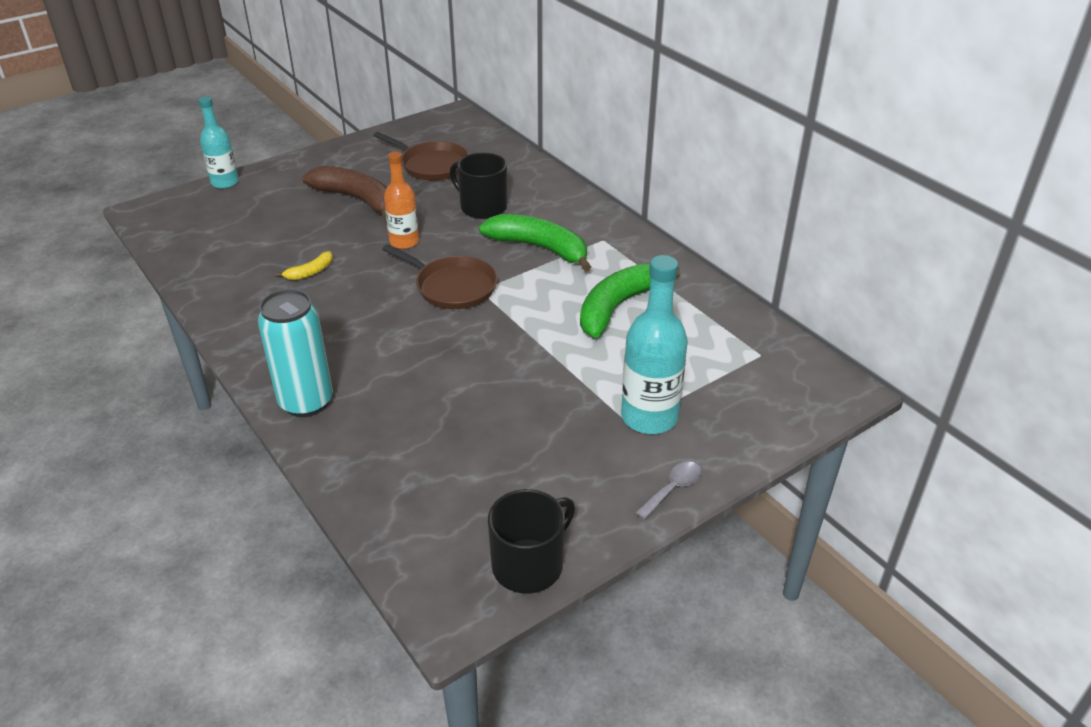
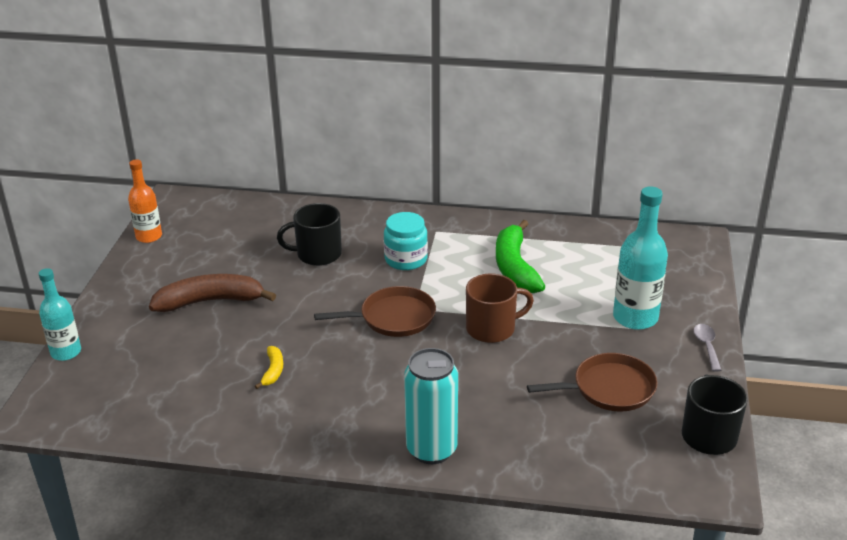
camera: 45 degrees left, 5 degrees down
brown pan [373,132,469,181] -> brown pan moved to [527,353,658,412]
orange bottle [384,151,419,249] -> orange bottle moved to [128,159,162,243]
green banana [479,214,591,272] -> turquoise jar [384,212,428,270]
none -> brown mug [466,274,534,343]

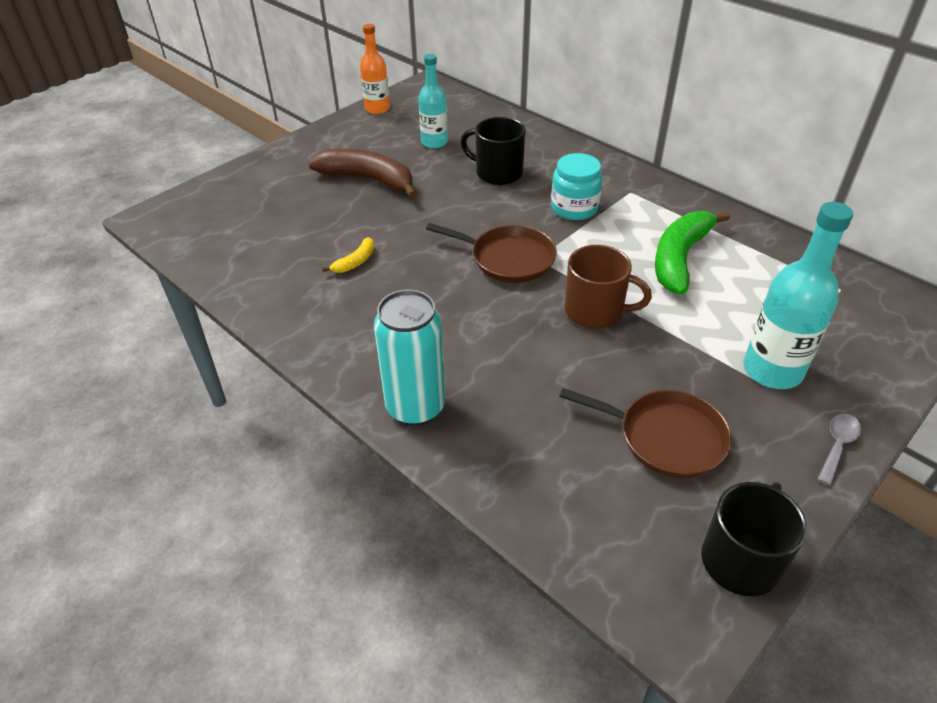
camera: 35 degrees right, 10 degrees up
turquoise bottle [39,268,81,361] -> turquoise bottle moved to [418,54,448,148]

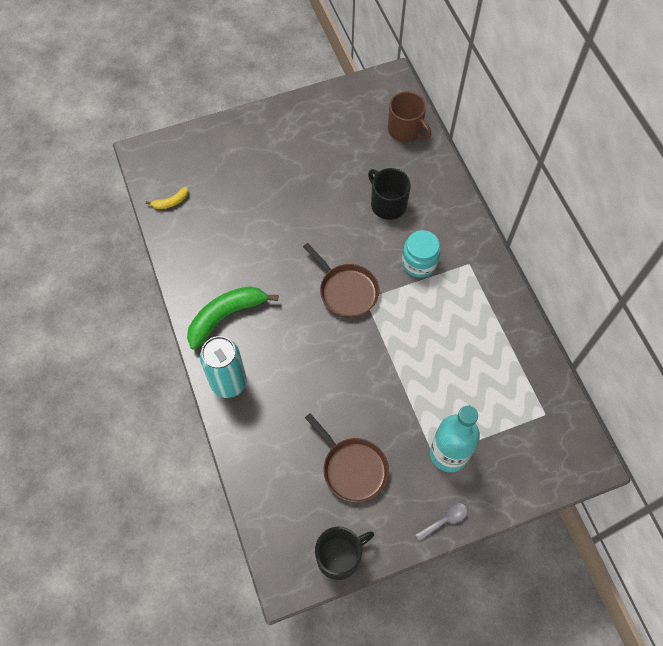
camera: 25 degrees right, 20 degrees up
brown banana [308,148,417,198] -> none
yellow banana [322,237,374,273] -> yellow banana moved to [146,187,188,209]
orange bottle [360,24,390,114] -> none
turquoise bottle [418,54,448,148] -> none
brown mug [565,245,652,329] -> brown mug moved to [388,91,431,142]
green banana [655,211,730,294] -> green banana moved to [187,286,278,350]

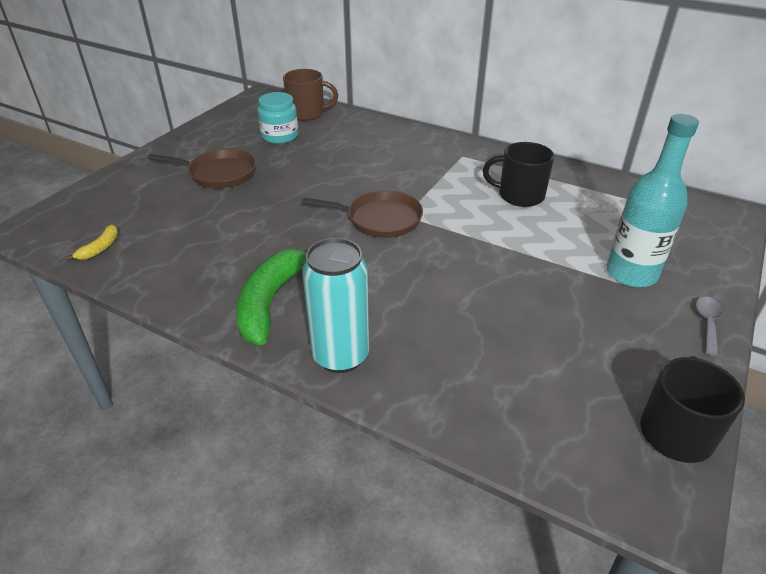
camera: 40 degrees left, 25 degrees down
brown pan [305,413,389,502] -> brown pan moved to [148,149,256,188]
black mug [368,168,411,220] -> black mug moved to [483,142,554,207]
turquoise jar [402,230,441,278] -> turquoise jar moved to [257,92,299,144]

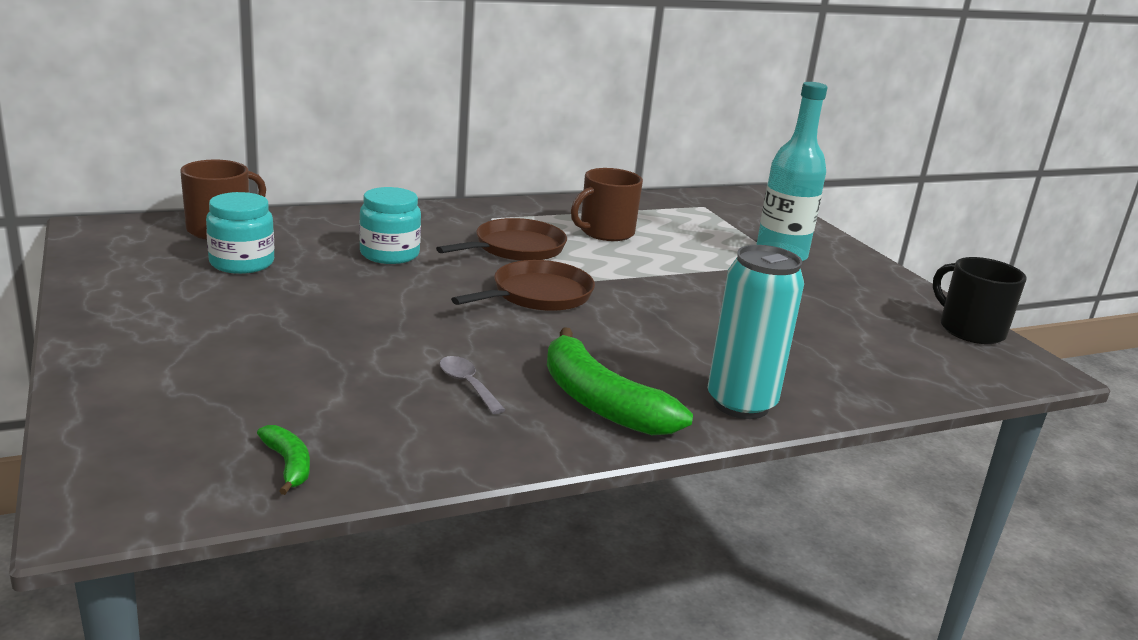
camera: 55 degrees left, 15 degrees down
yellow banana [65,224,119,260] -> green banana [257,425,310,495]
brown pan [148,149,256,188] -> brown pan moved to [436,218,567,261]
black mug [483,142,554,207] -> brown mug [571,168,643,241]
grey spoon [696,297,722,356] -> grey spoon moved to [439,356,505,414]
none -> turquoise jar [359,187,421,264]

